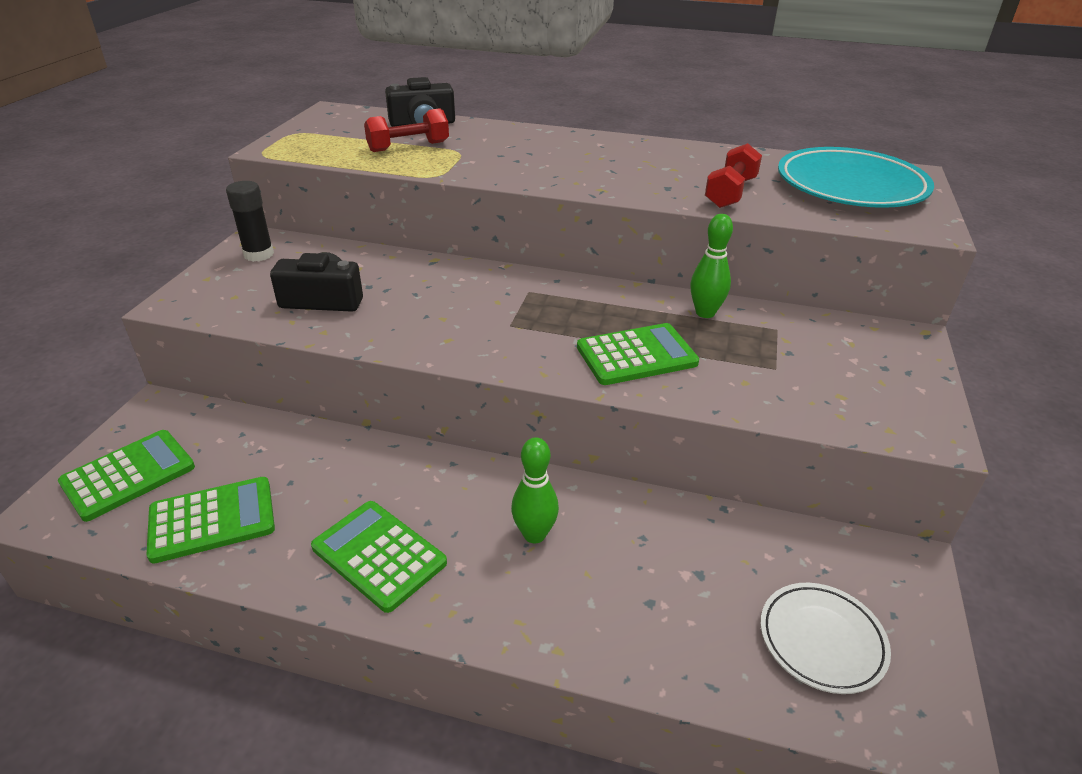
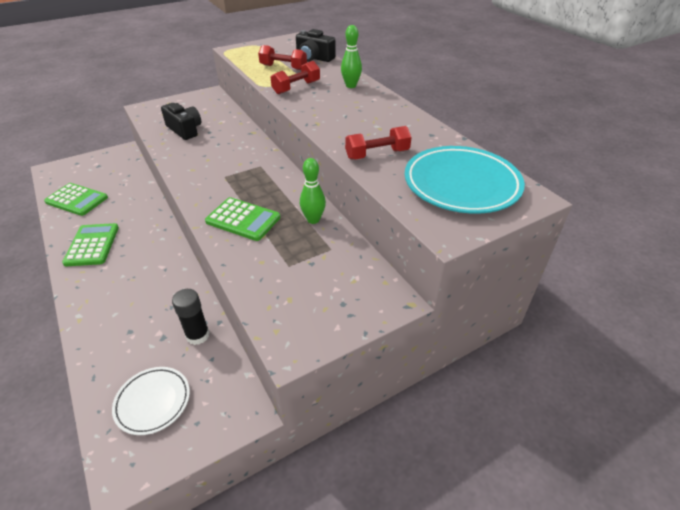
camera: 45 degrees right, 5 degrees up
green calculator [58,430,195,522] -> none
black glue stick [226,181,274,262] -> black glue stick moved to [172,289,210,345]
green bowling pin [511,437,559,543] -> green bowling pin moved to [341,25,362,88]
none -> red dumbbell [271,61,320,94]

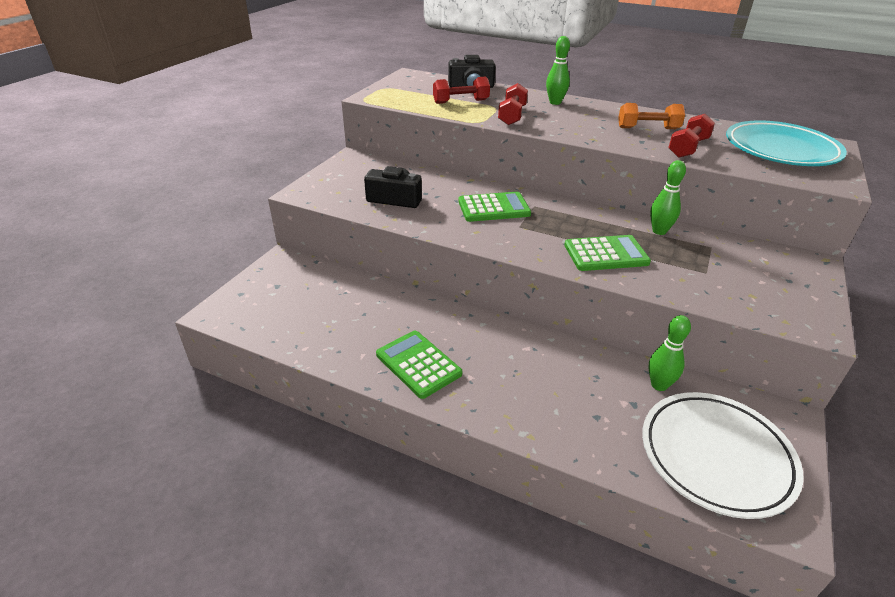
camera: 35 degrees left, 5 degrees down
green calculator [44,183,108,216] -> green calculator moved to [458,192,531,222]
white plate [112,367,190,435] -> white plate [642,392,804,519], size x1.72
black glue stick [172,289,210,345] -> green bowling pin [649,315,691,391]
none -> orange dumbbell [618,103,685,129]

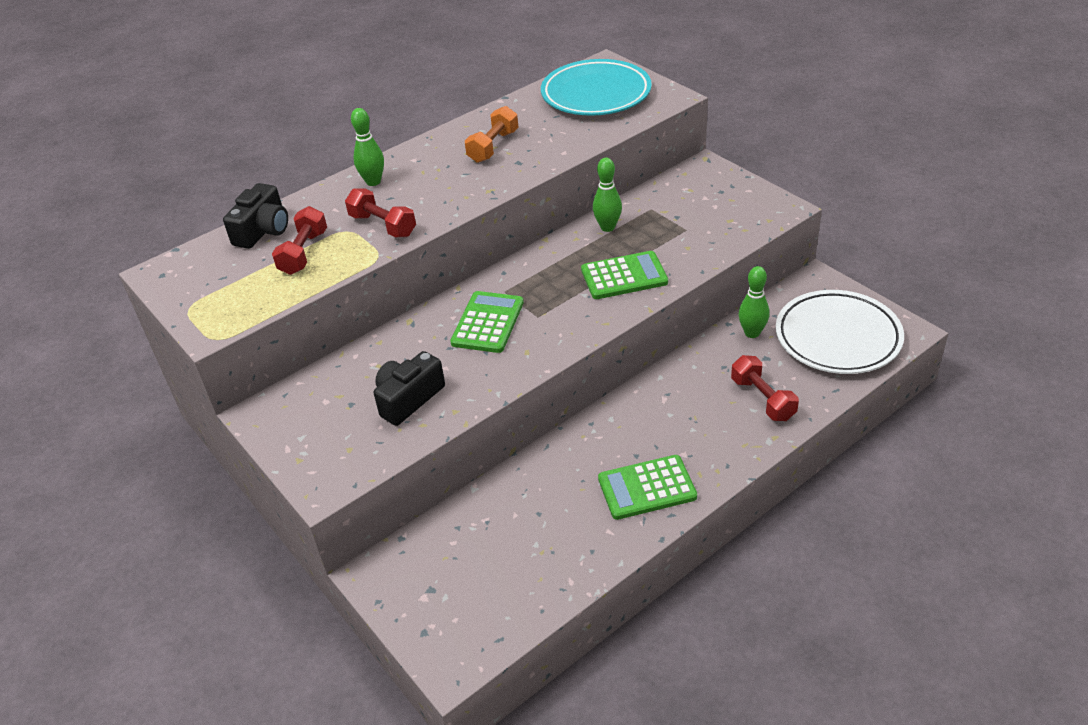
camera: 60 degrees left, 5 degrees up
green calculator [564,235,651,271] -> green calculator turned 60 degrees clockwise [581,251,668,299]
red dumbbell [668,114,715,158] -> red dumbbell moved to [731,355,799,421]

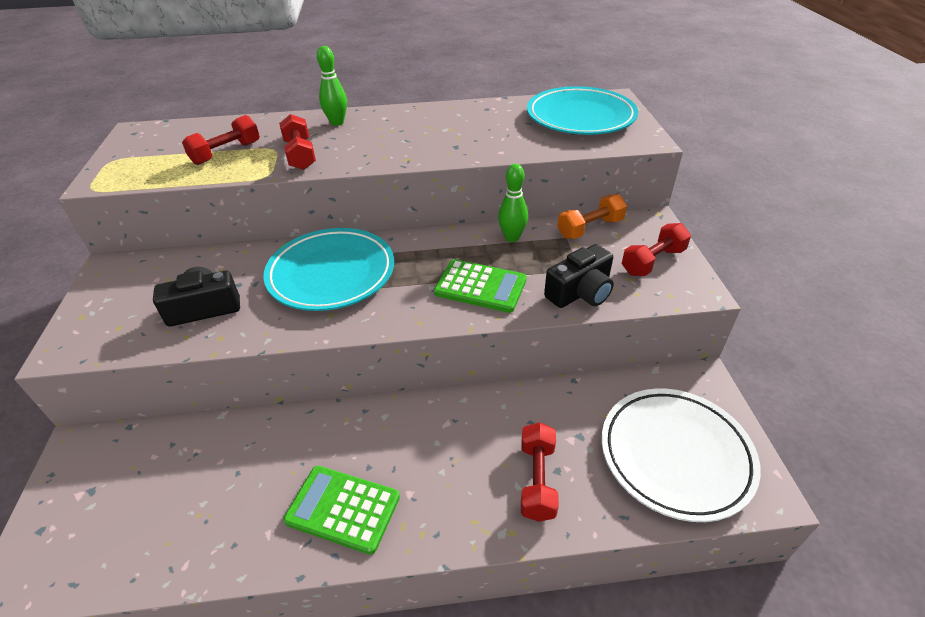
camera: 30 degrees right, 0 degrees up
black camera [223,183,288,249] -> black camera moved to [544,244,614,308]
green calculator [450,291,524,353] -> turquoise plate [263,228,394,311]
orange dumbbell [465,106,519,163] -> orange dumbbell moved to [557,194,627,239]
green bowling pin [739,266,770,338] -> none
none -> red dumbbell [622,223,691,276]

